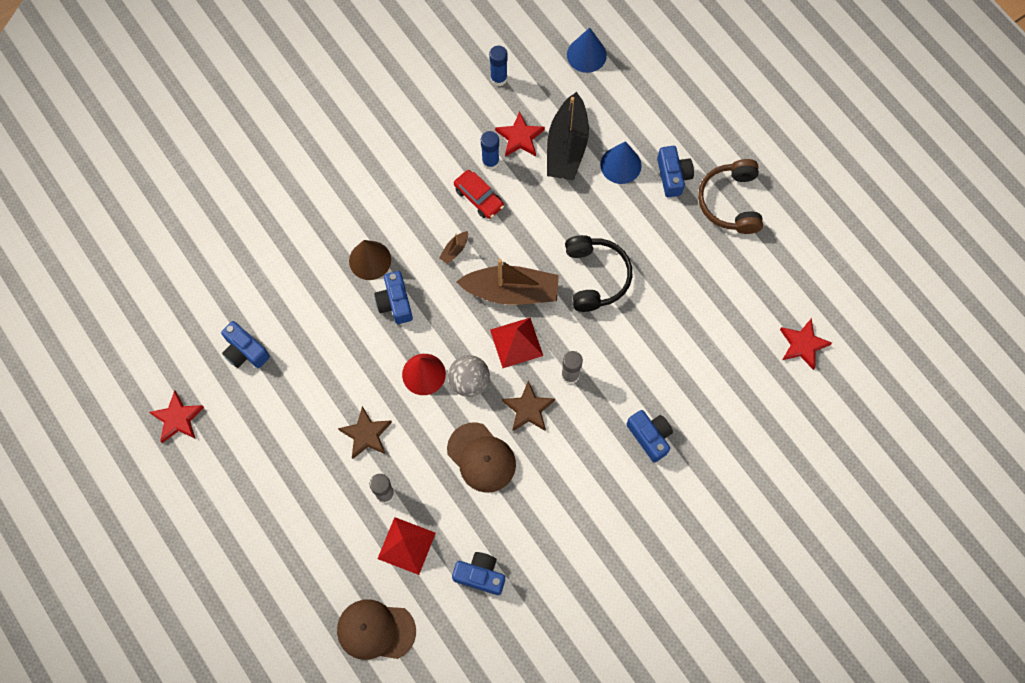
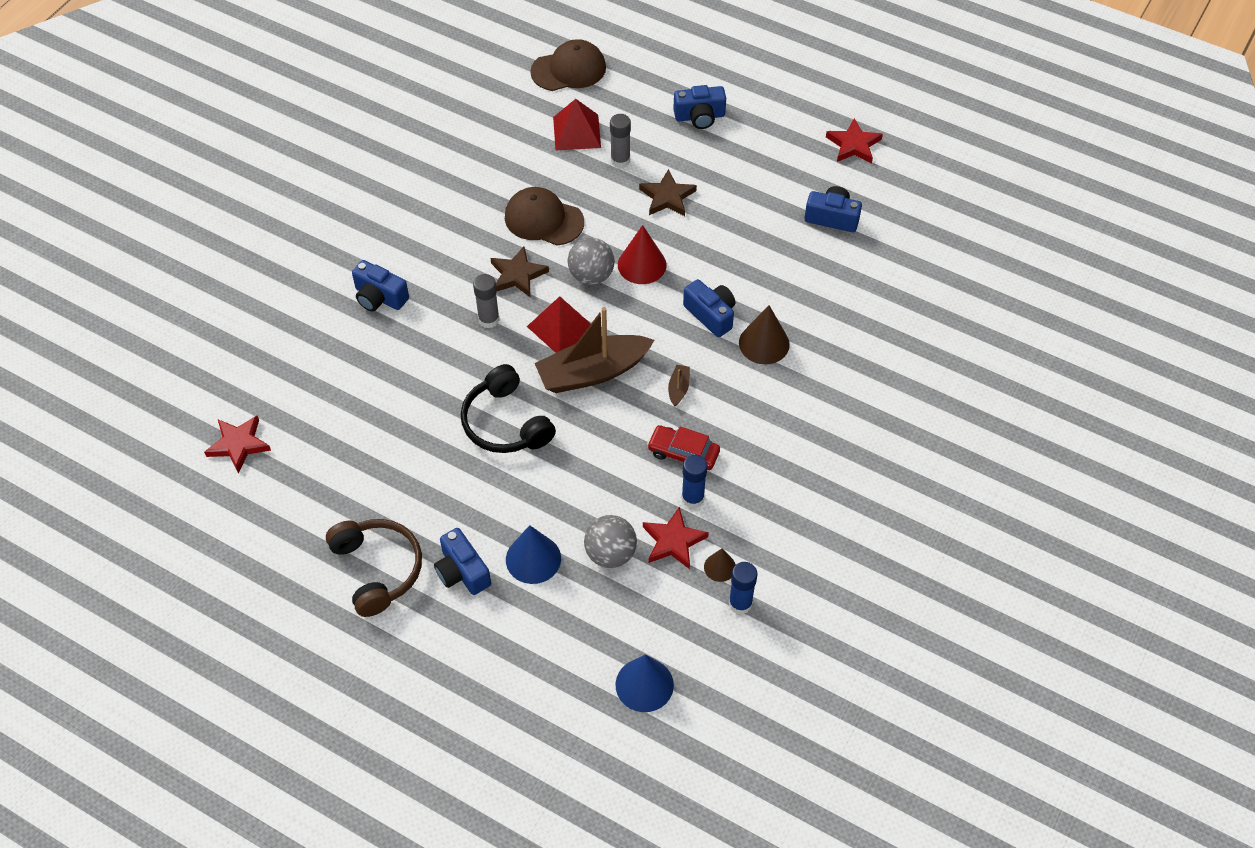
camera: 155 degrees right, 15 degrees down
blue camera [452,552,505,595] -> blue camera moved to [673,85,726,129]
black boat [547,92,589,181] -> grey ball [584,515,637,568]
none -> brown cone [704,548,736,582]

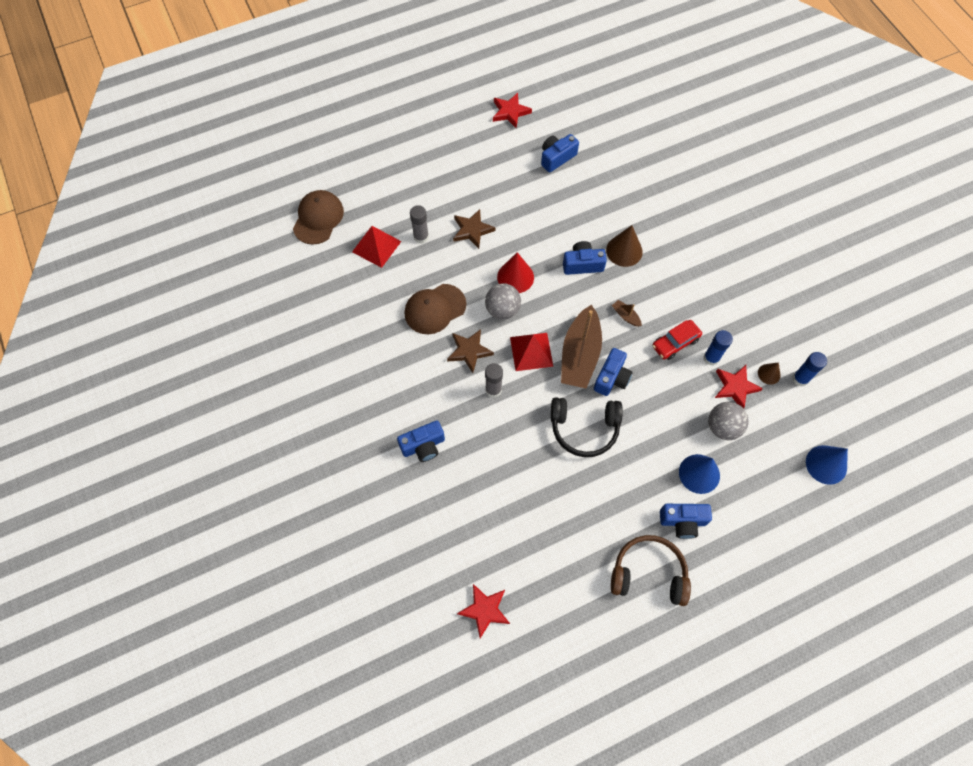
camera: 55 degrees left, 10 degrees up
blue camera [673,85,726,129] -> blue camera moved to [594,348,633,396]

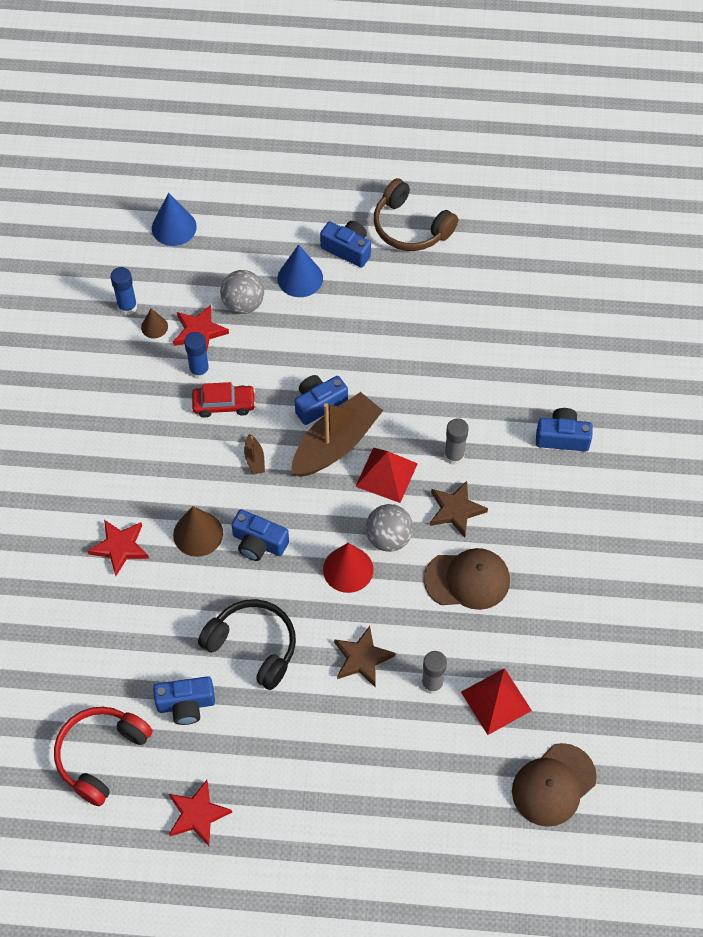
camera: 150 degrees left, 5 degrees down
red star [457,584,510,638] -> red star moved to [88,520,149,576]
black headphones [551,397,623,457] -> black headphones moved to [198,599,296,690]
none -> red headphones [54,706,153,806]

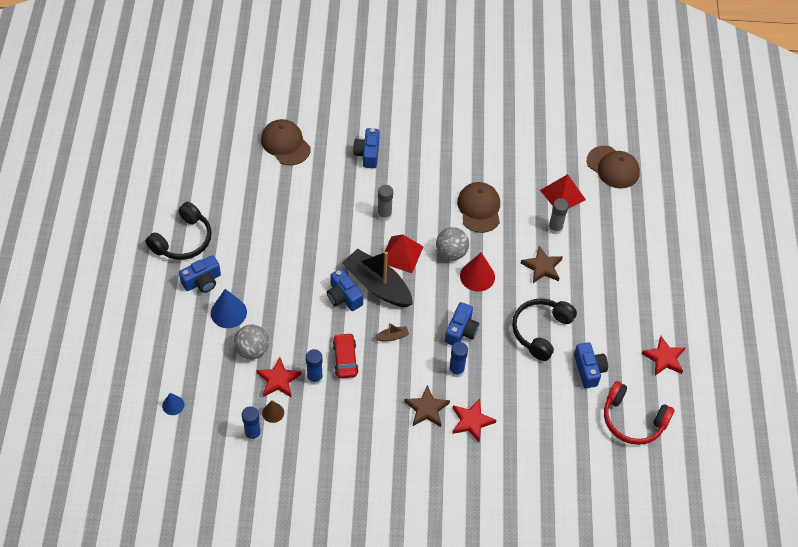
camera: 95 degrees left, 5 degrees down
blue cone [152,193,197,246] -> blue cone [162,393,184,415], size x0.58
brown cone [173,506,223,557] -> blue glue stick [449,342,468,377]
brown boat [292,392,383,477] -> black boat [342,249,413,307]
blue camera [320,221,371,268] -> blue camera turned 150 degrees counterclockwise [179,255,221,293]
brown headphones [374,178,458,251] -> black headphones [145,202,212,260]
brown star [430,481,488,538] -> brown star moved to [404,385,450,427]
none -> brown cap [261,119,311,165]

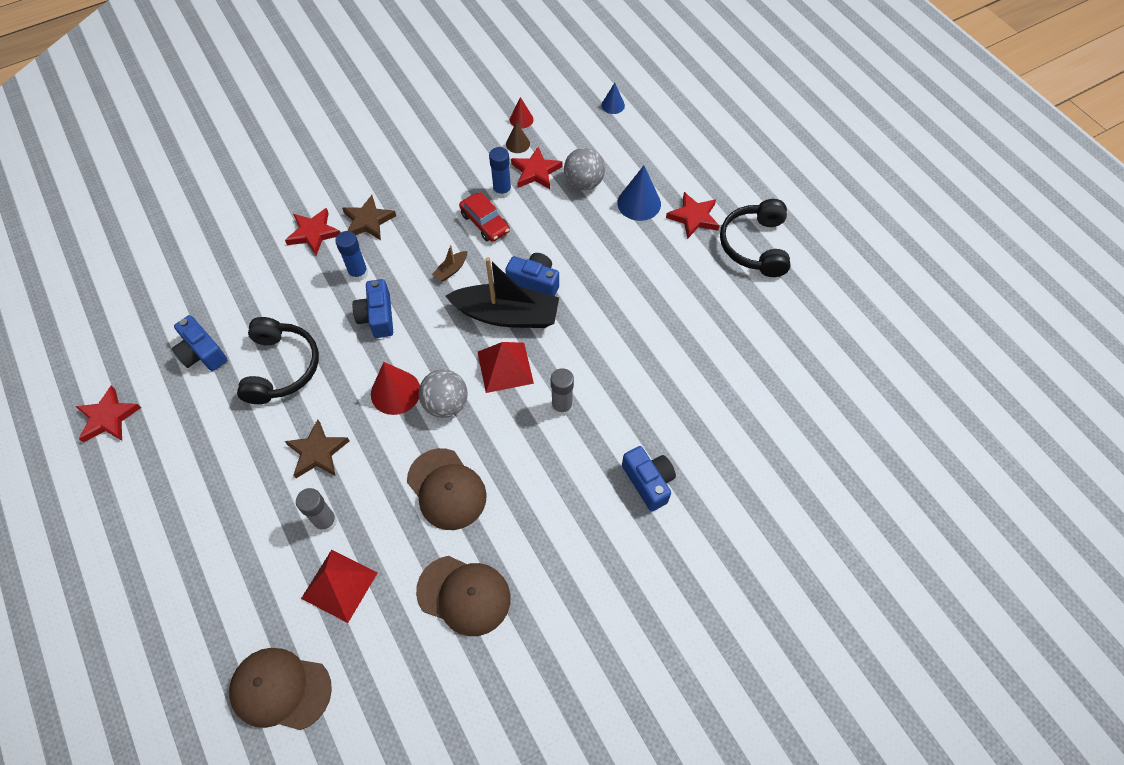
camera: 150 degrees right, 5 degrees up
blue camera [179,255,221,293] -> red star [666,192,720,239]
blue glue stick [242,406,261,442] -> red cone [510,97,534,129]
brown cap [261,119,311,165] -> brown cap moved to [416,556,510,636]
red headphones [604,381,674,445] -> none

